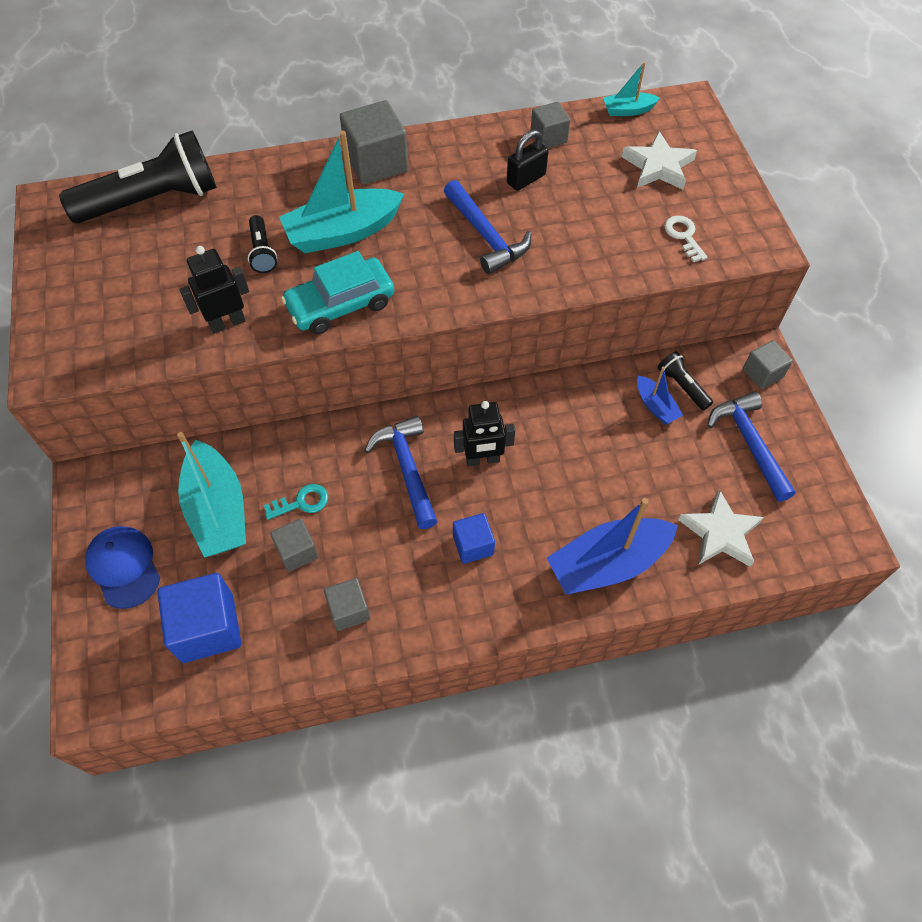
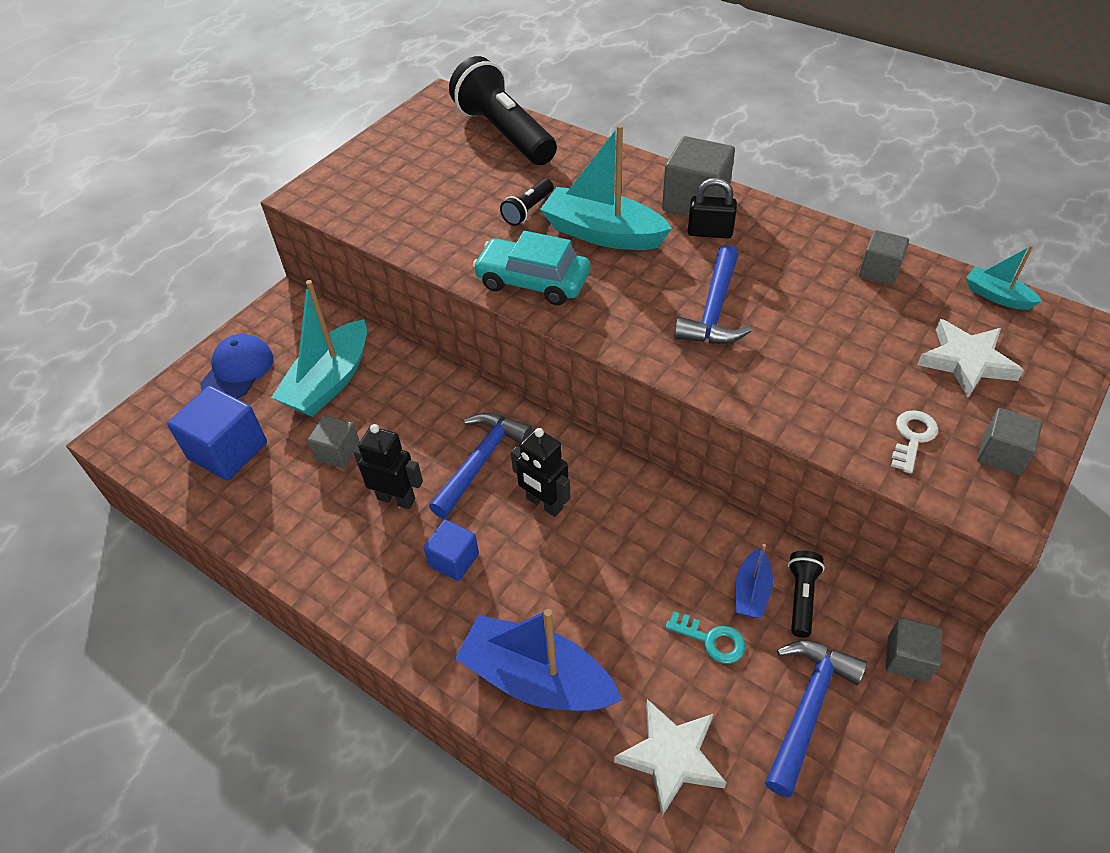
camera: 50 degrees right, 10 degrees down
black flashlight [59,131,217,223] -> black flashlight turned 150 degrees counterclockwise [449,56,557,165]
black robot [179,246,249,334] -> black robot moved to [353,424,423,509]
turquoise key [264,484,328,520] -> turquoise key moved to [665,611,745,664]
grey cube [324,578,370,631] -> grey cube moved to [977,408,1042,475]
black padlock [507,130,548,191] -> black padlock moved to [688,178,737,239]

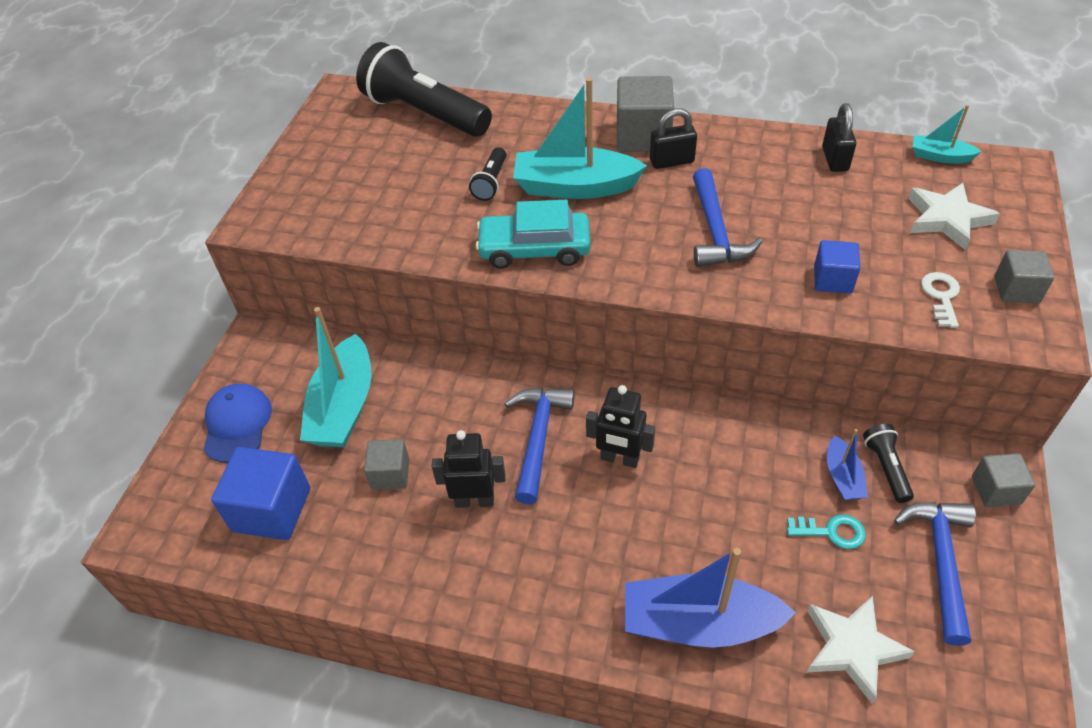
camera: 20 degrees left, 0 degrees up
blue cube [423,520,479,581] -> blue cube moved to [814,240,861,294]
grey cube [859,230,909,285] -> black padlock [822,103,856,172]

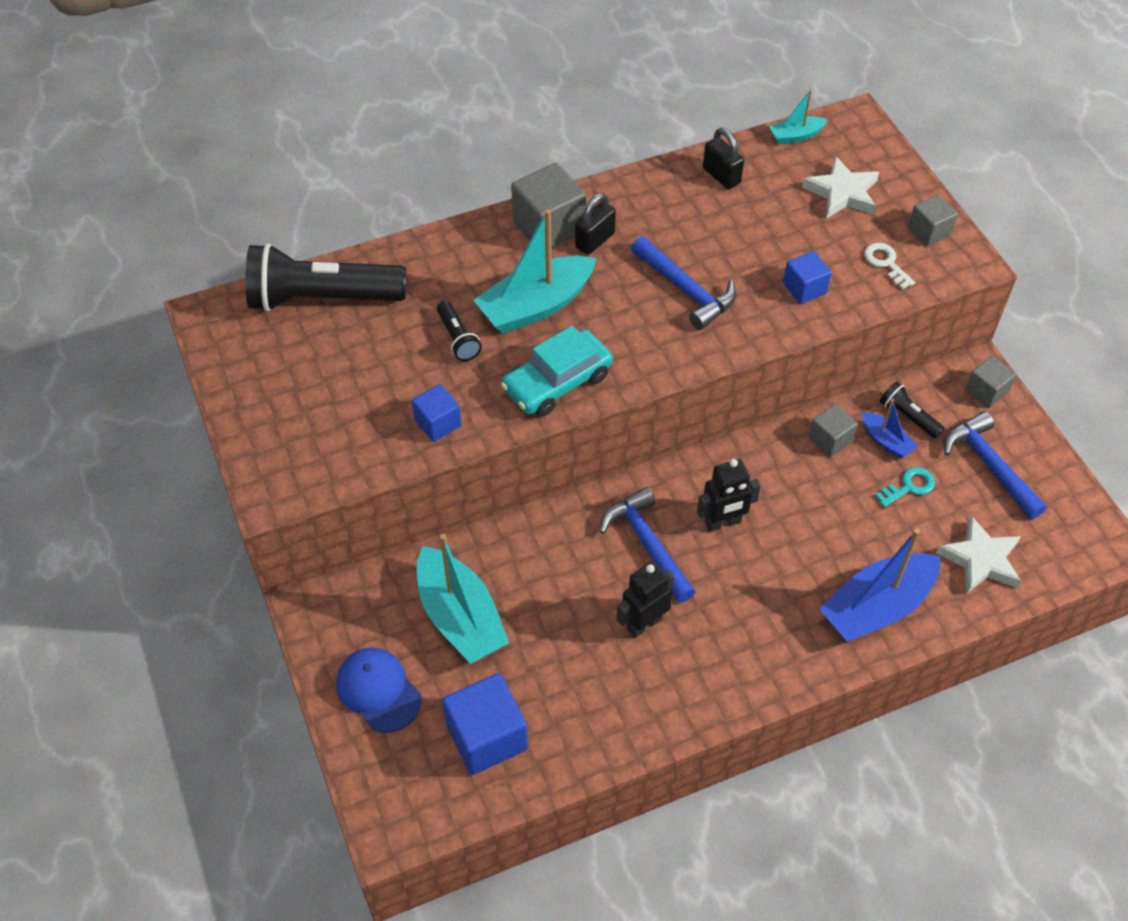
camera: 40 degrees left, 5 degrees up
grey cube [364,439,409,490] -> grey cube moved to [808,404,858,457]
none -> blue cube [412,384,462,442]

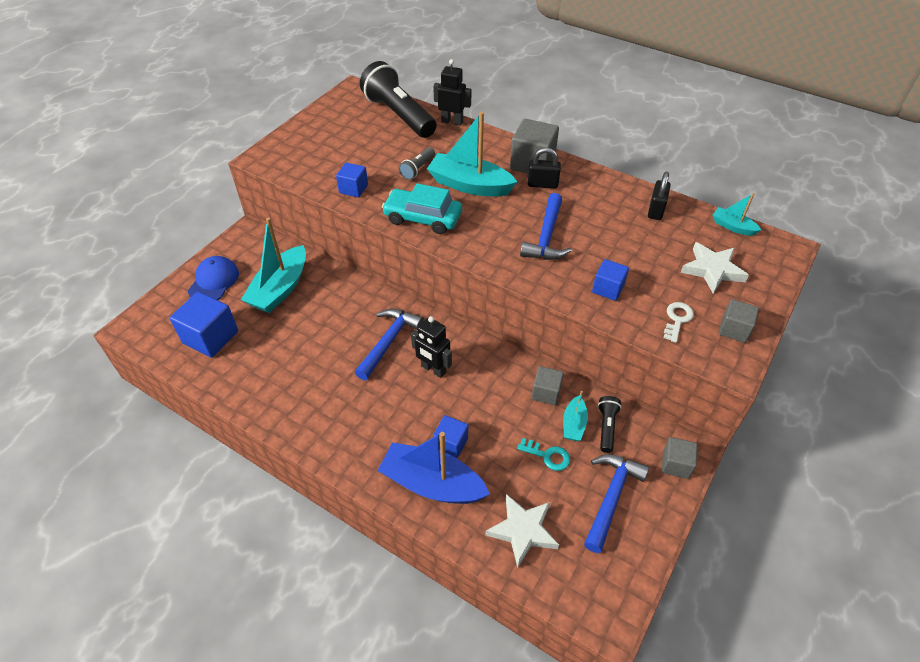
camera: 55 degrees right, 5 degrees down
black flashlight [437,301,482,361] -> grey flashlight [399,147,435,180]
black robot [616,561,674,638] -> black robot moved to [433,59,471,126]
blue boat [862,399,918,459] -> turquoise boat [563,391,588,441]
none -> blue cube [433,415,468,458]

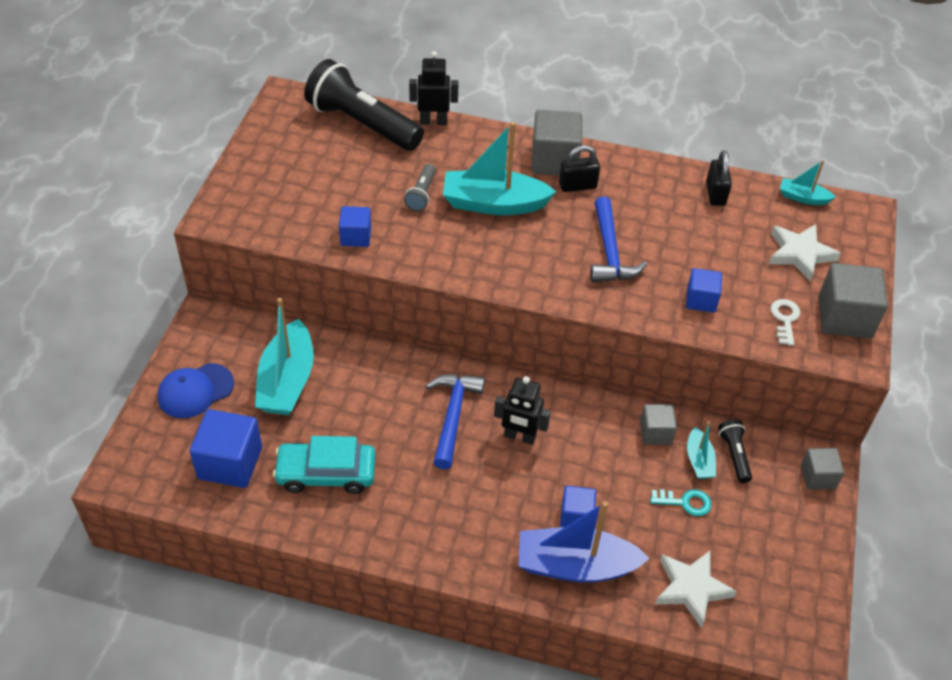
camera: 20 degrees left, 0 degrees up
blue cap [188,256,239,300] -> blue cap turned 120 degrees counterclockwise [158,363,234,418]
turquoise car [382,183,462,234] -> turquoise car moved to [273,436,376,494]
blue hammer [584,454,649,553] -> none
grey cube [718,299,759,343] -> grey cube [818,263,888,338], size x1.71

